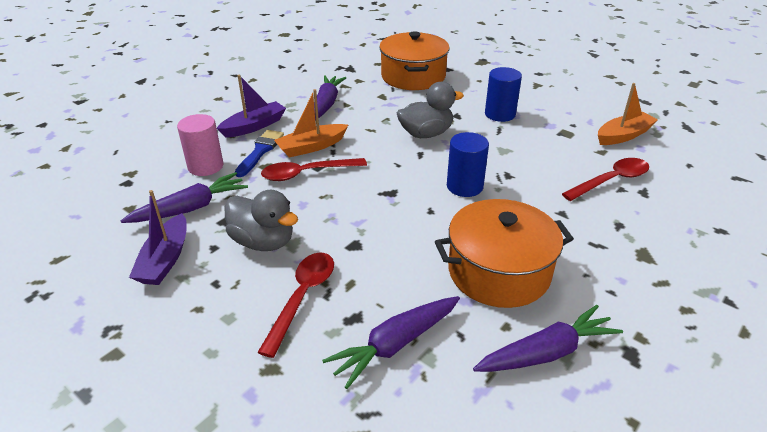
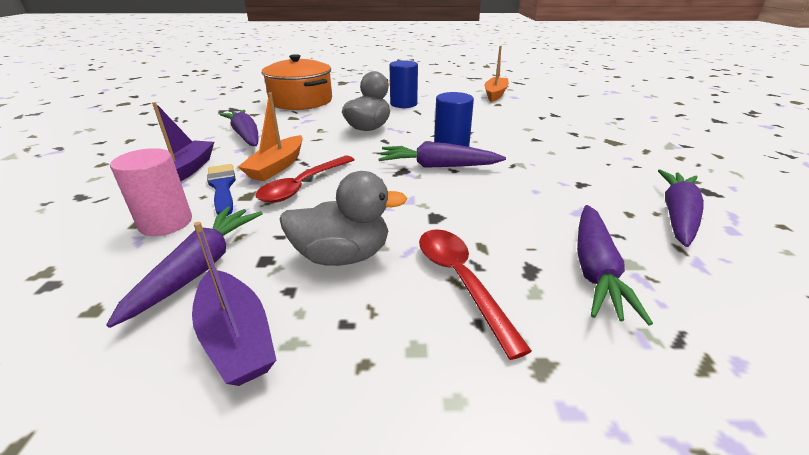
camera: 40 degrees left, 5 degrees down
orange pot [435,199,574,308] -> none
red spoon [562,158,649,201] -> none
none -> purple carrot [378,142,506,168]

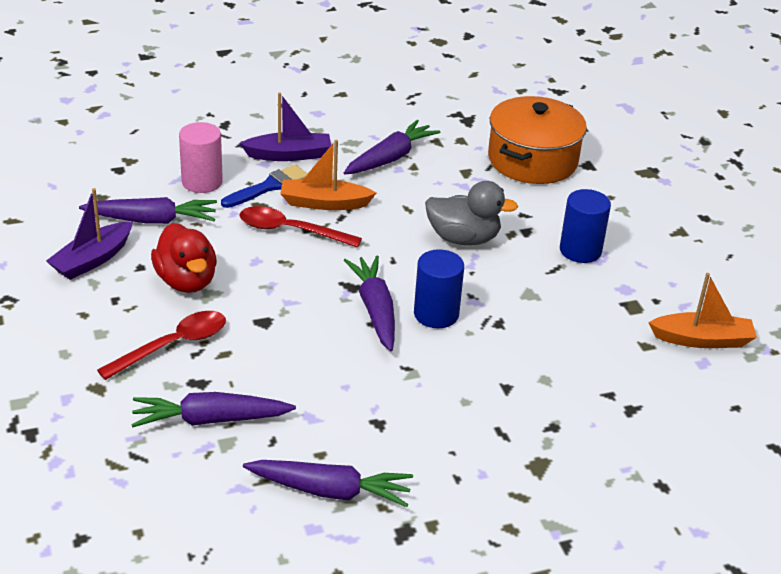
camera: 70 degrees right, 5 degrees up
grey duck [279,171,407,266] -> red duck [151,223,217,293]

